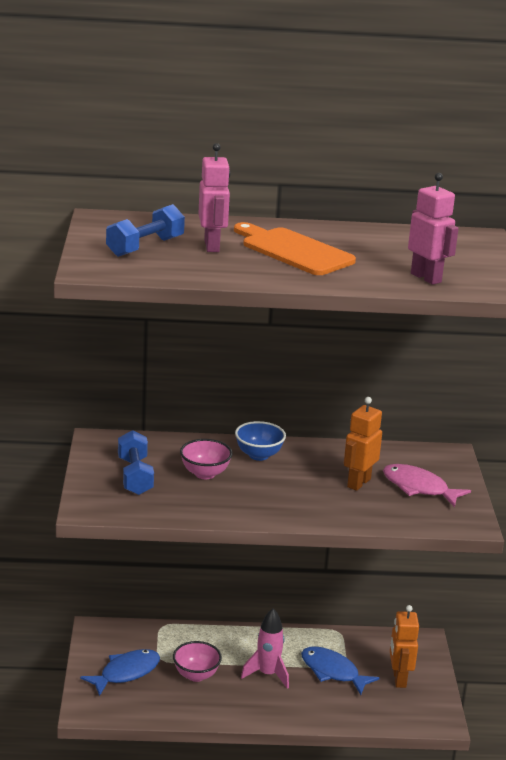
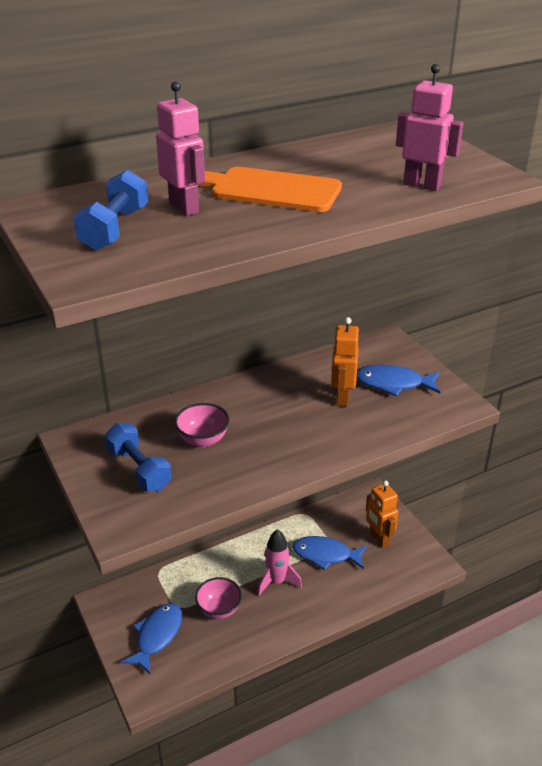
camera: 25 degrees left, 10 degrees up
blue bowl [235,421,286,461] -> none
pink fish [383,464,471,507] -> blue fish [357,365,440,397]

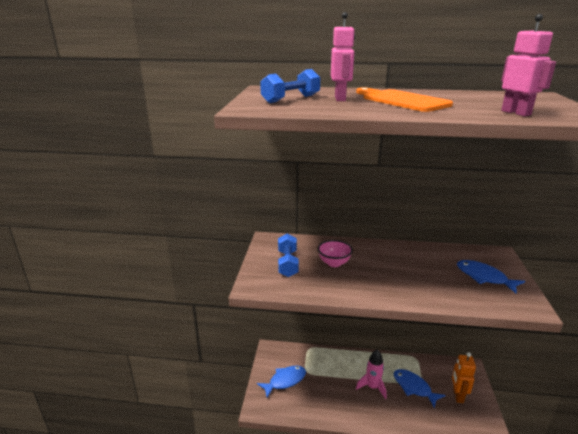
camera: 35 degrees right, 10 degrees down
pink bowl [195,577,242,619] -> none
orange robot [331,317,359,407] -> none

